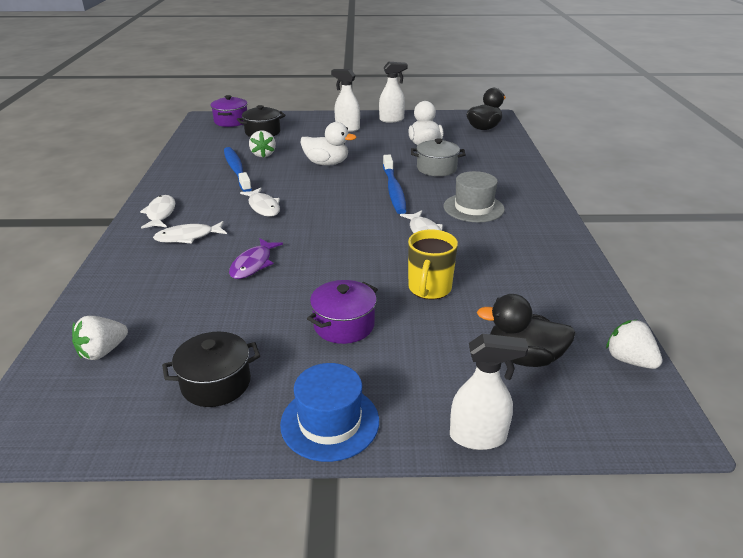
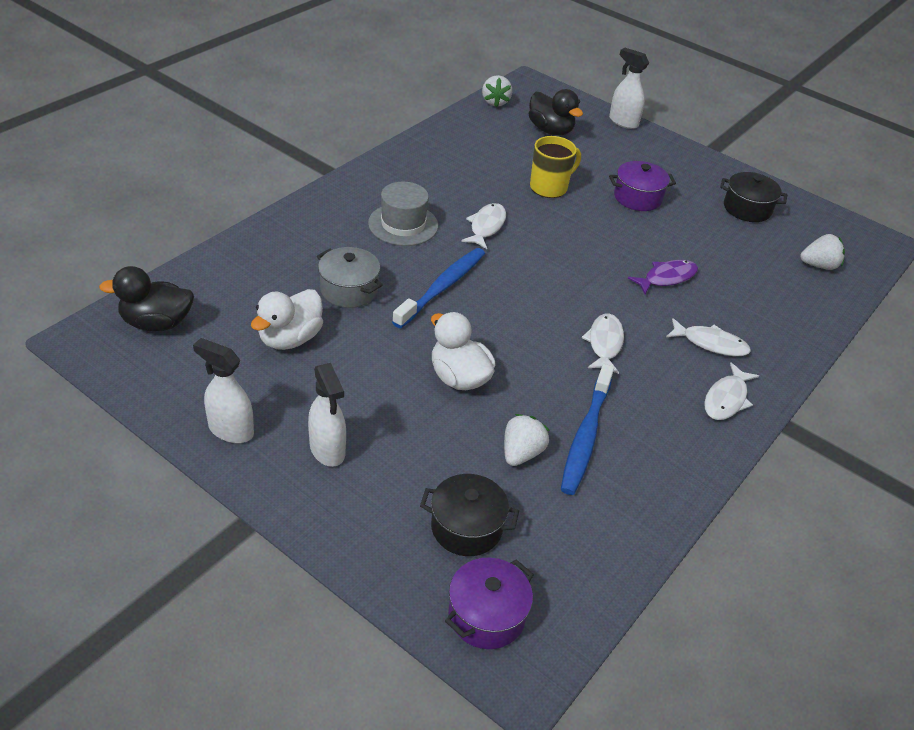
camera: 145 degrees left, 10 degrees up
blue hat [280,363,379,462] -> none

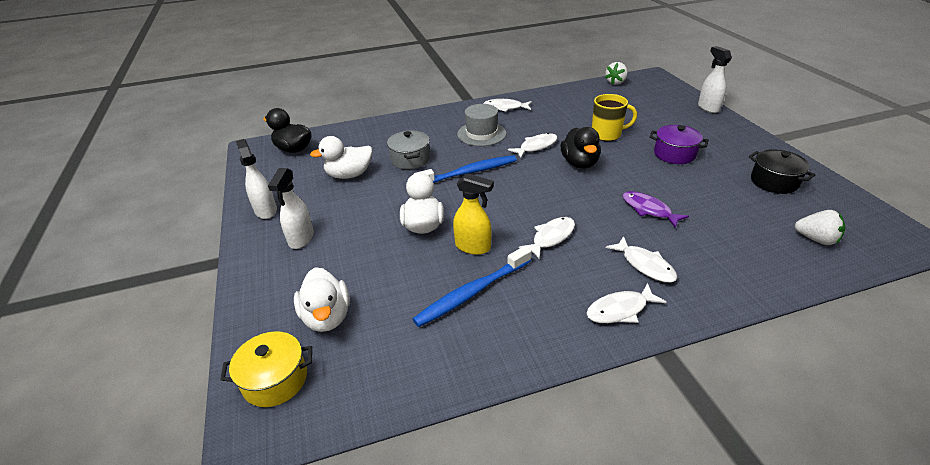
camera: 40 degrees right, 5 degrees down
black pot [420,474,519,556] -> white duck [294,267,350,332]
purple pot [445,558,534,649] -> yellow pot [220,331,312,407]
white strawberry [504,414,549,466] -> none
black duck [529,89,583,135] -> black duck moved to [561,127,601,168]
purple fish [628,260,698,294] -> purple fish turned 135 degrees counterclockwise [622,191,689,228]
none -> yellow spray bottle [453,173,494,255]
none -> white fish [483,99,532,112]

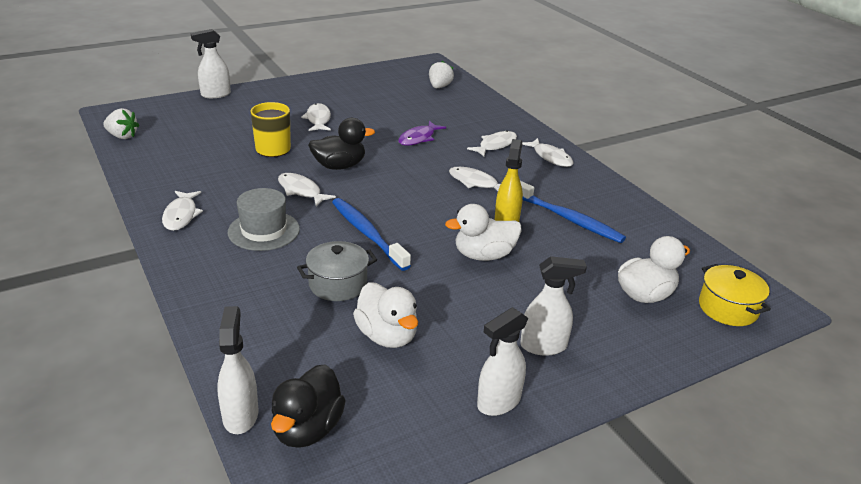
camera: 105 degrees left, 5 degrees down
purple pot [650,125,708,164] -> white fish [301,103,331,131]
black pot [749,149,815,194] -> none
none -> white spray bottle [217,306,258,434]

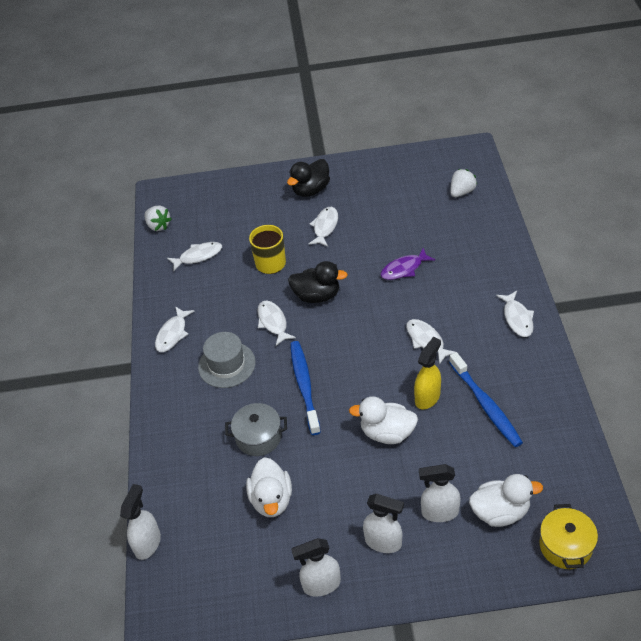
camera: 30 degrees right, 15 degrees up
white spray bottle [191,29,231,98] -> white spray bottle moved to [419,464,460,522]
black duck [271,364,346,448] -> black duck moved to [287,159,330,197]
white fish [467,130,517,157] -> white fish moved to [167,242,222,272]

